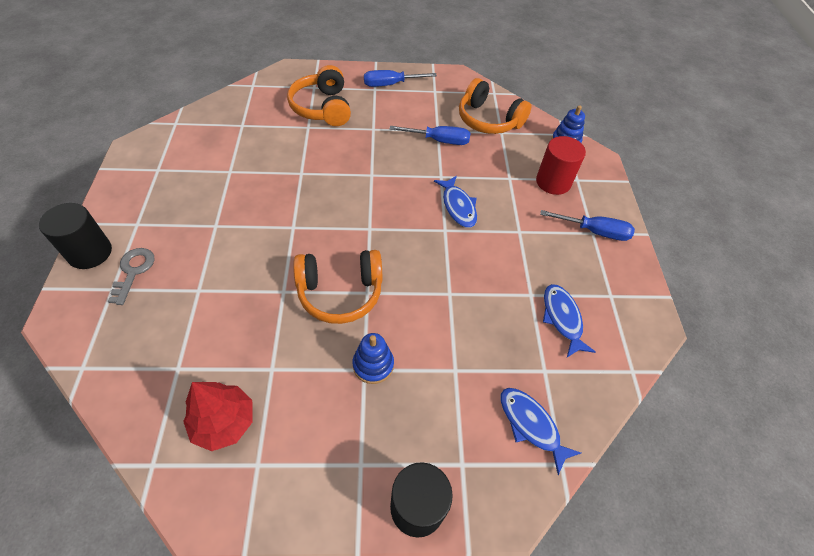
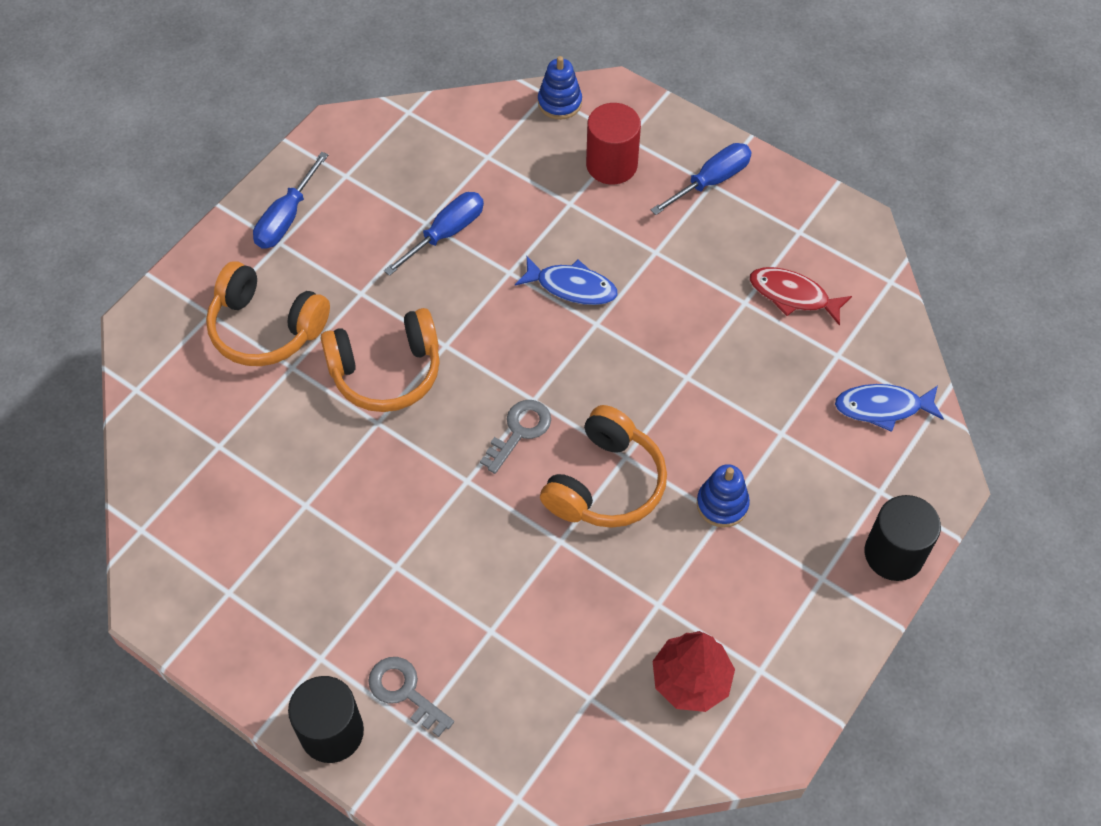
camera: 50 degrees left, 5 degrees up
orange headphones [459,78,532,134] -> orange headphones moved to [320,308,440,412]
blue fish [543,284,596,357] -> red fish [750,267,852,326]
none -> grey key [480,400,551,474]

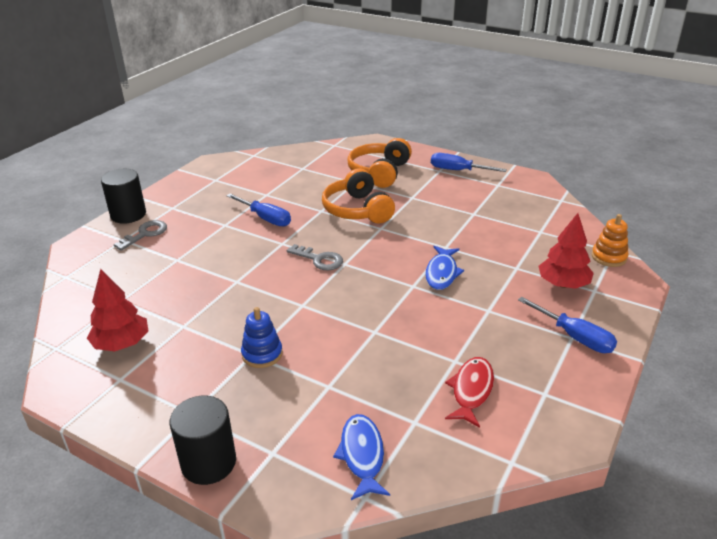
camera: 85 degrees right, 25 degrees down
blue screwdriver [384,192,484,276] -> blue screwdriver moved to [226,194,291,227]
blue stacking toy [538,56,582,120] -> orange stacking toy [592,214,629,267]
orange headphones [540,405,667,528] -> none
red cylinder [586,103,641,184] -> red tree [539,213,594,289]

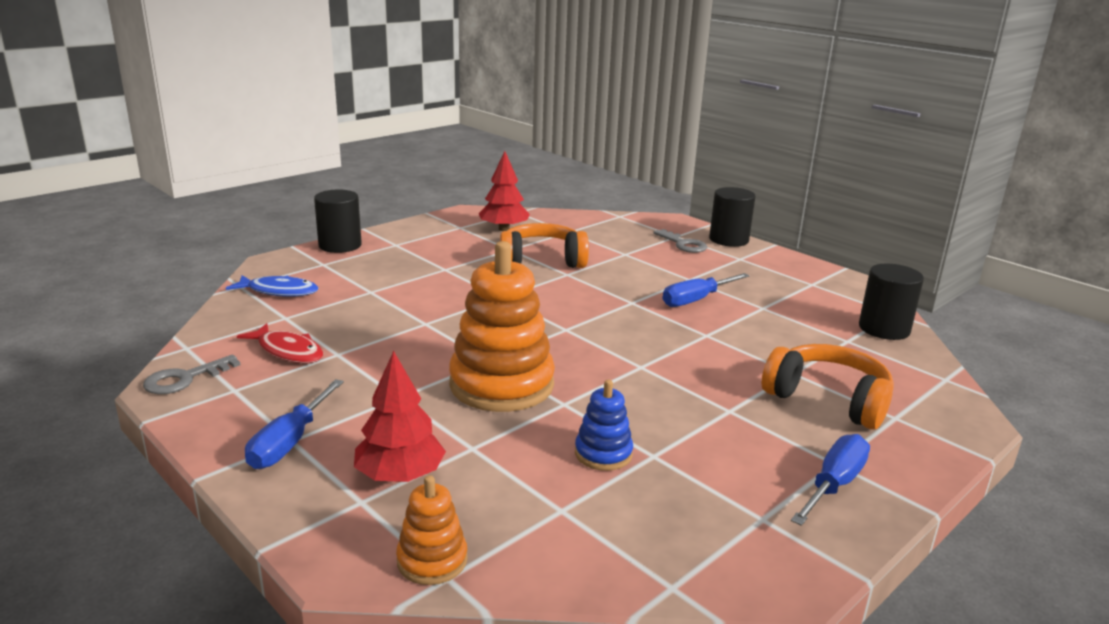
camera: 105 degrees right, 10 degrees down
blue stacking toy [241,307,283,368] -> blue stacking toy moved to [575,380,633,471]
grey key [287,244,343,271] -> grey key moved to [143,355,240,394]
orange headphones [322,168,395,224] -> orange headphones moved to [500,223,589,268]
blue fish [425,246,464,290] -> orange stacking toy [449,241,555,412]
blue screwdriver [518,297,617,353] -> blue screwdriver turned 45 degrees counterclockwise [245,379,344,469]
none -> black cylinder [859,264,924,340]

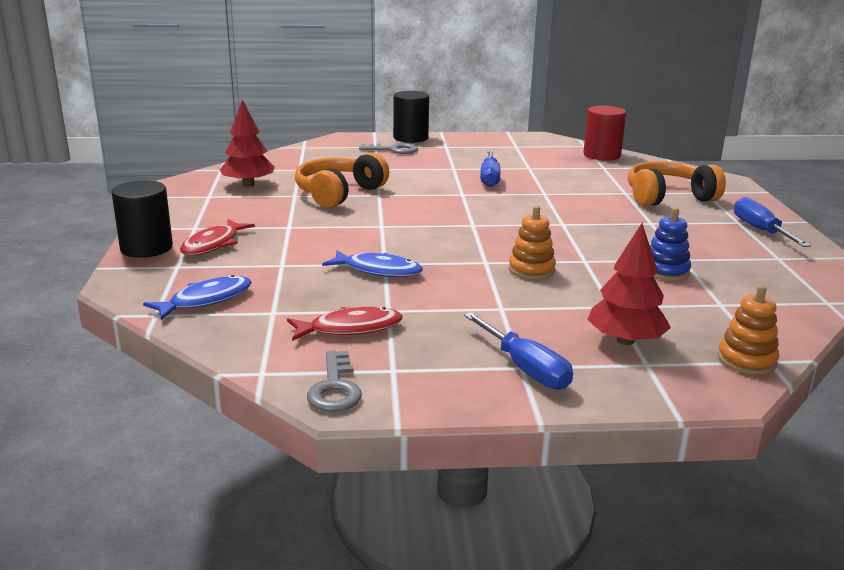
camera: 50 degrees left, 0 degrees up
orange stacking toy [449,241,555,412] -> orange stacking toy [509,206,556,279], size x0.49
black cylinder [859,264,924,340] -> red cylinder [583,106,626,161]
none -> red fish [180,219,255,255]
none -> blue fish [322,250,423,277]

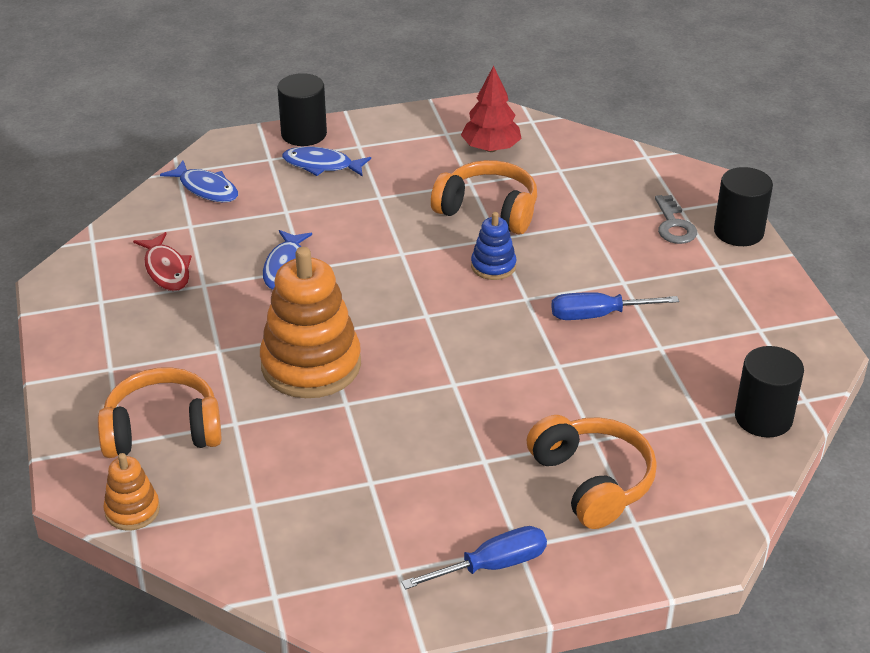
camera: 80 degrees right, 15 degrees up
red fish [180,219,255,255] -> blue fish [282,147,371,177]
grey key [307,350,362,412] -> none
blue screwdriver [464,312,573,390] -> none
orange stacking toy [509,206,556,279] -> orange stacking toy [260,247,361,398], size x2.04
red cylinder [583,106,626,161] -> black cylinder [735,346,804,438]
red tree [587,223,671,345] -> orange headphones [98,367,222,458]
blue stacking toy [650,208,691,281] -> blue stacking toy moved to [471,212,517,280]

